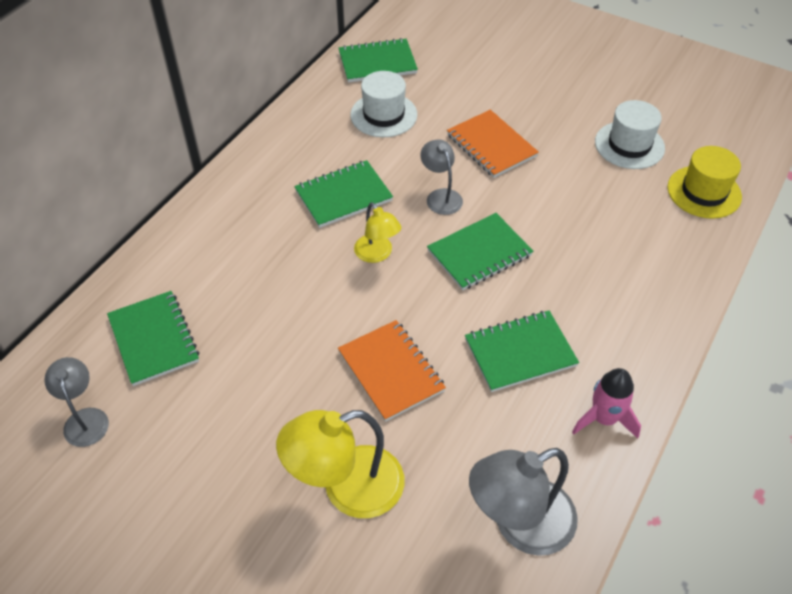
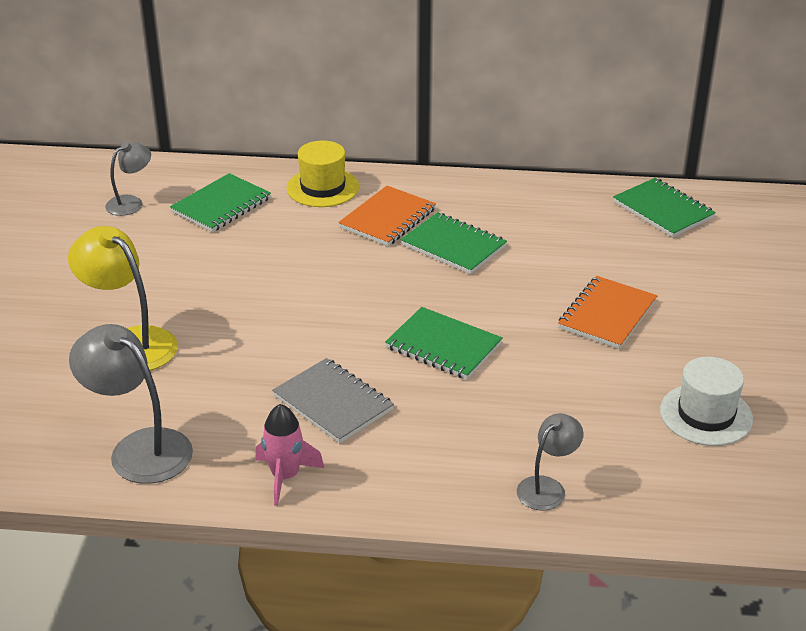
camera: 65 degrees right, 15 degrees down
orange notebook [338,320,446,422] -> orange notebook moved to [338,186,436,246]
white hat [350,71,417,137] -> none
yellow lamp [354,202,401,263] -> none
grey lamp [420,139,463,215] -> grey lamp moved to [517,413,583,511]
green notebook [465,311,579,392] -> grey notebook [272,358,394,443]
yellow hat [667,146,742,219] -> yellow hat moved to [286,141,359,207]

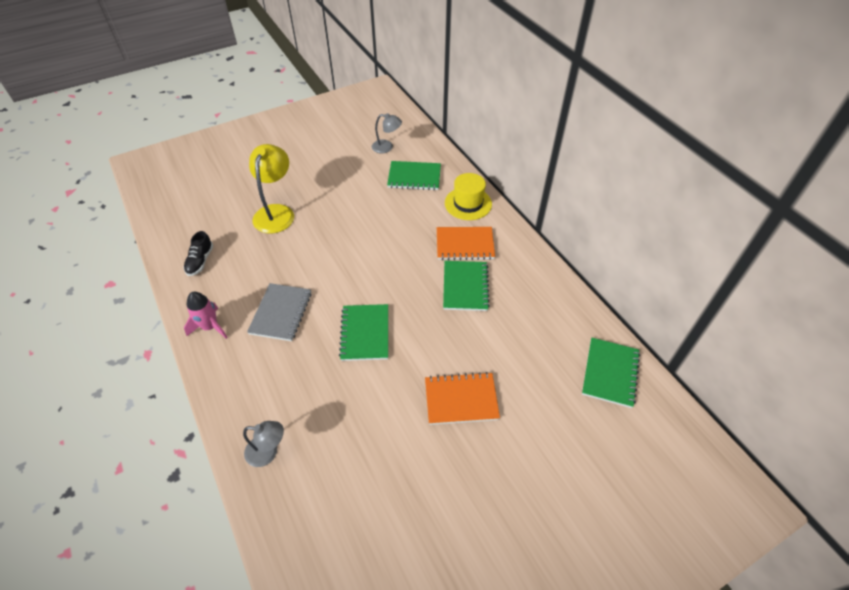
camera: 55 degrees right, 15 degrees up
grey lamp [69,324,193,484] -> black shoe [184,231,213,276]
white hat [660,357,753,446] -> none

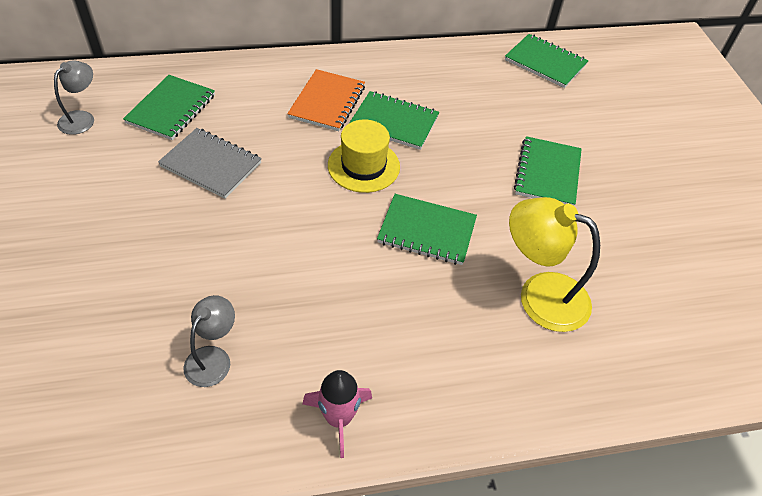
camera: 75 degrees left, 0 degrees up
black shoe [184,231,213,276] -> none
grey lamp [243,421,284,467] -> grey lamp moved to [183,295,235,387]
grey notebook [247,283,312,341] -> grey notebook moved to [158,128,262,199]
yellow lamp [249,144,294,233] -> yellow lamp moved to [509,197,600,332]
orange notebook [425,372,500,425] -> green notebook [514,136,582,206]
yellow hat [445,173,492,220] -> yellow hat moved to [328,120,400,193]

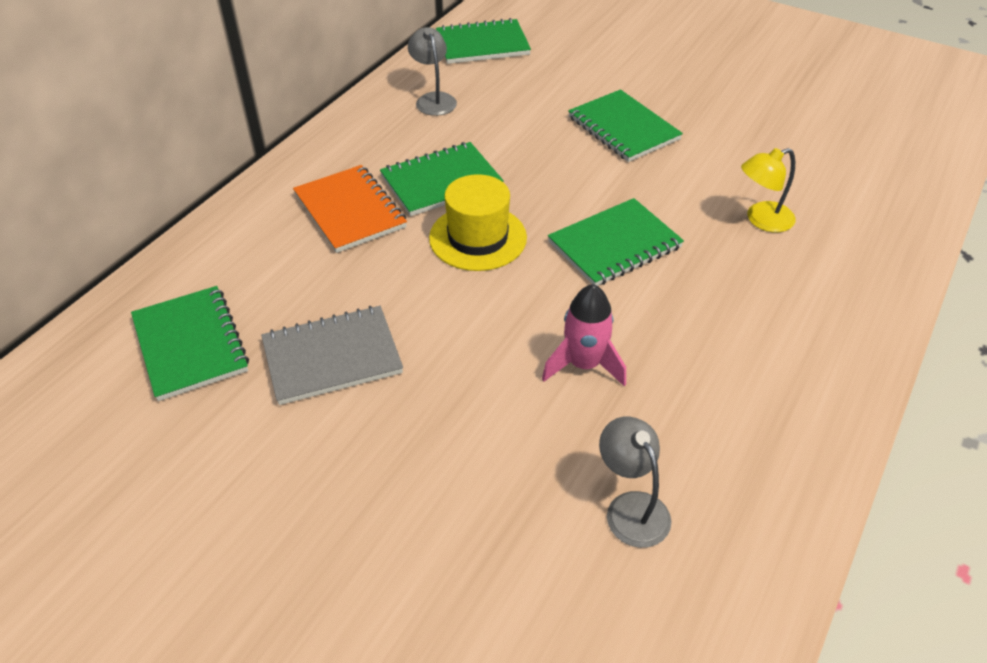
camera: 45 degrees left, 5 degrees down
grey lamp [54,60,94,135] -> grey lamp moved to [408,27,457,116]
pink rocket [302,370,372,458] -> pink rocket moved to [542,284,626,386]
yellow lamp [509,197,600,332] -> yellow lamp [741,148,796,232], size x0.58

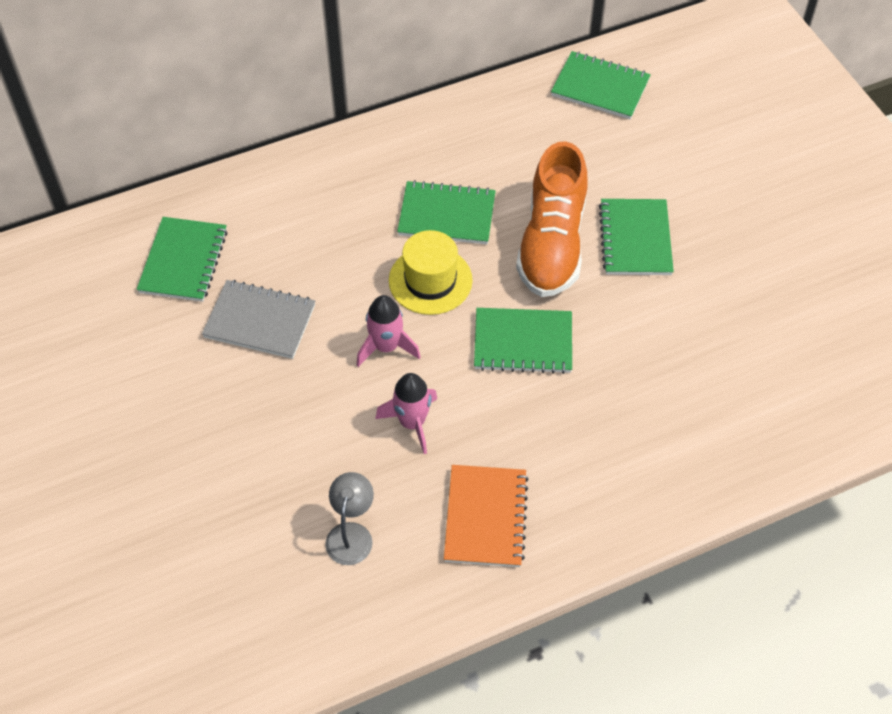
camera: 35 degrees right, 10 degrees up
orange notebook [293,165,407,253] -> orange notebook moved to [444,465,529,567]
grey lamp [408,27,457,116] -> none
yellow lamp [741,148,796,232] -> none
none -> pink rocket [357,295,421,367]
none -> orange shoe [516,141,588,297]

